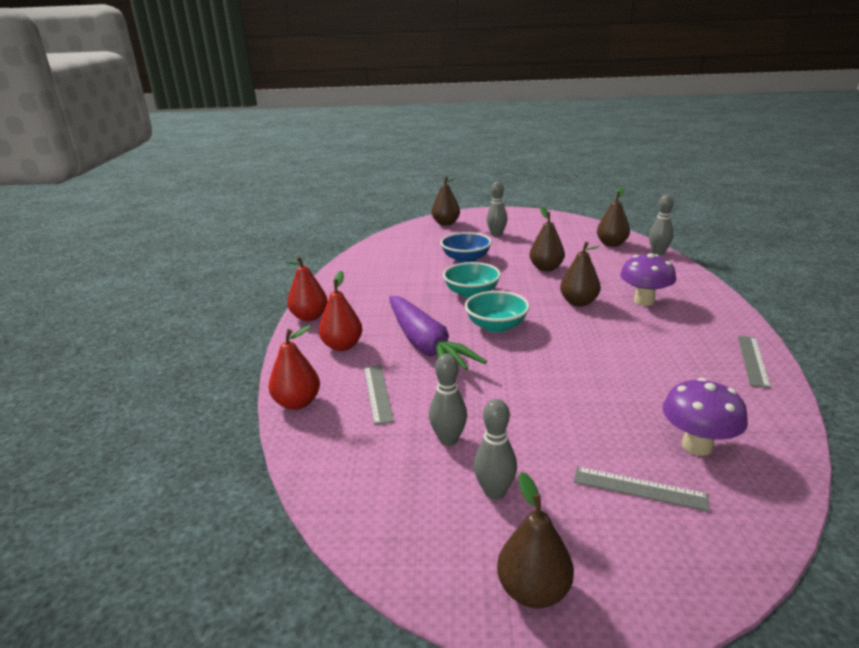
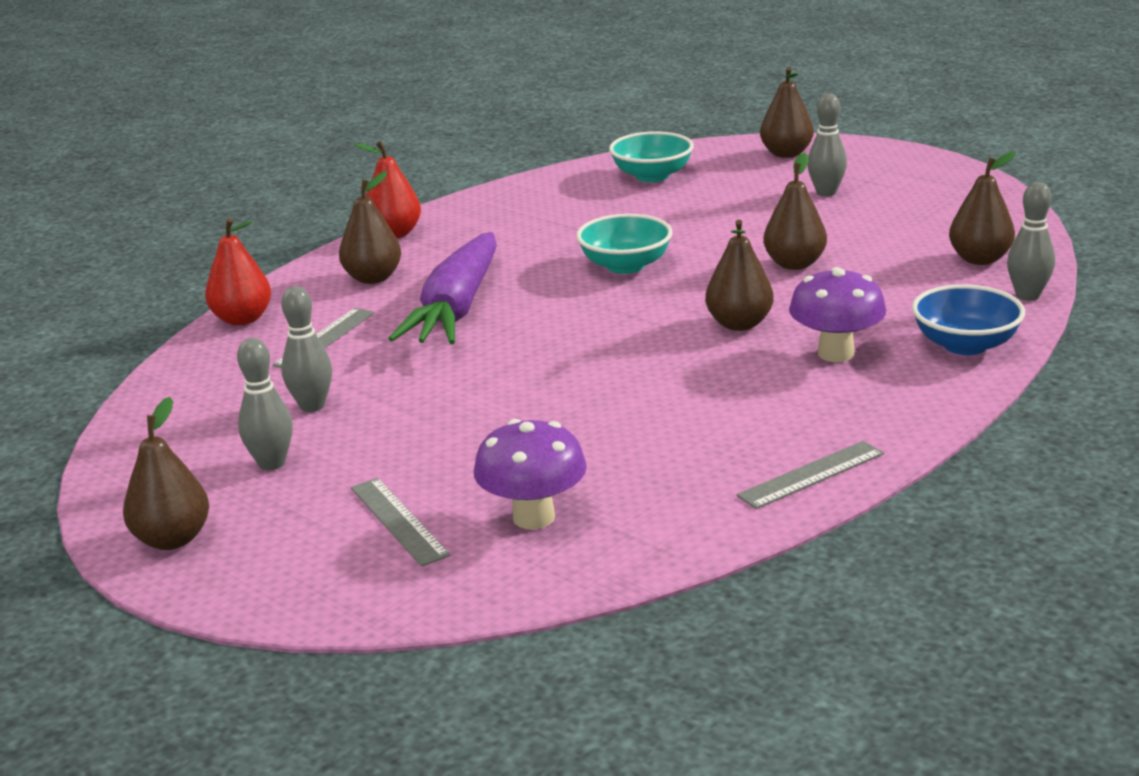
camera: 40 degrees right, 0 degrees up
red pear [319,271,363,351] -> brown pear [339,171,401,284]
blue bowl [440,232,492,263] -> blue bowl moved to [912,284,1025,355]
turquoise bowl [465,291,530,333] -> turquoise bowl moved to [609,131,694,182]

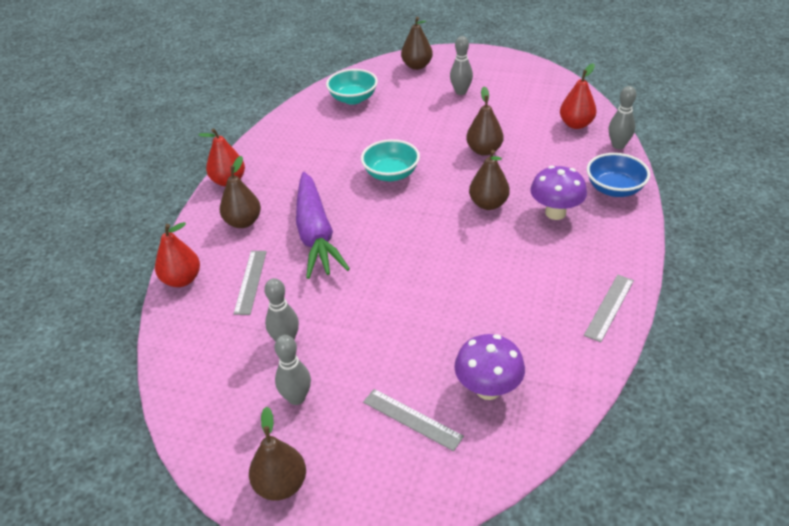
camera: 25 degrees left, 15 degrees up
brown pear [949,152,1015,265] -> red pear [560,63,597,129]

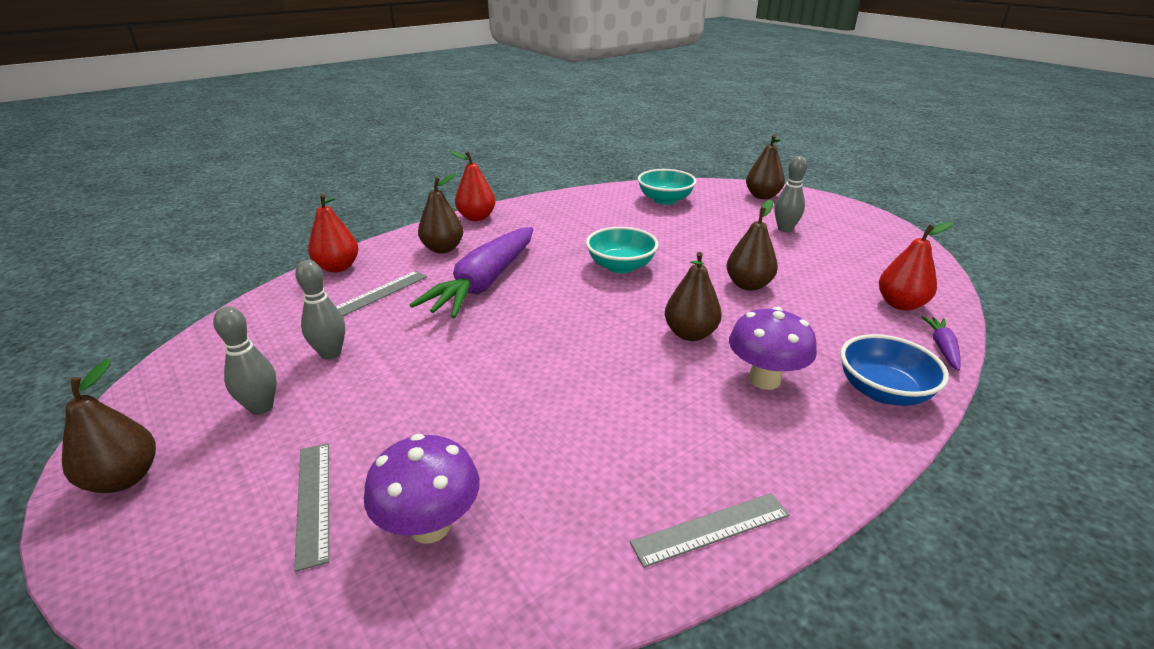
camera: 35 degrees right, 10 degrees down
grey bowling pin [609,86,636,149] -> purple carrot [921,316,961,371]

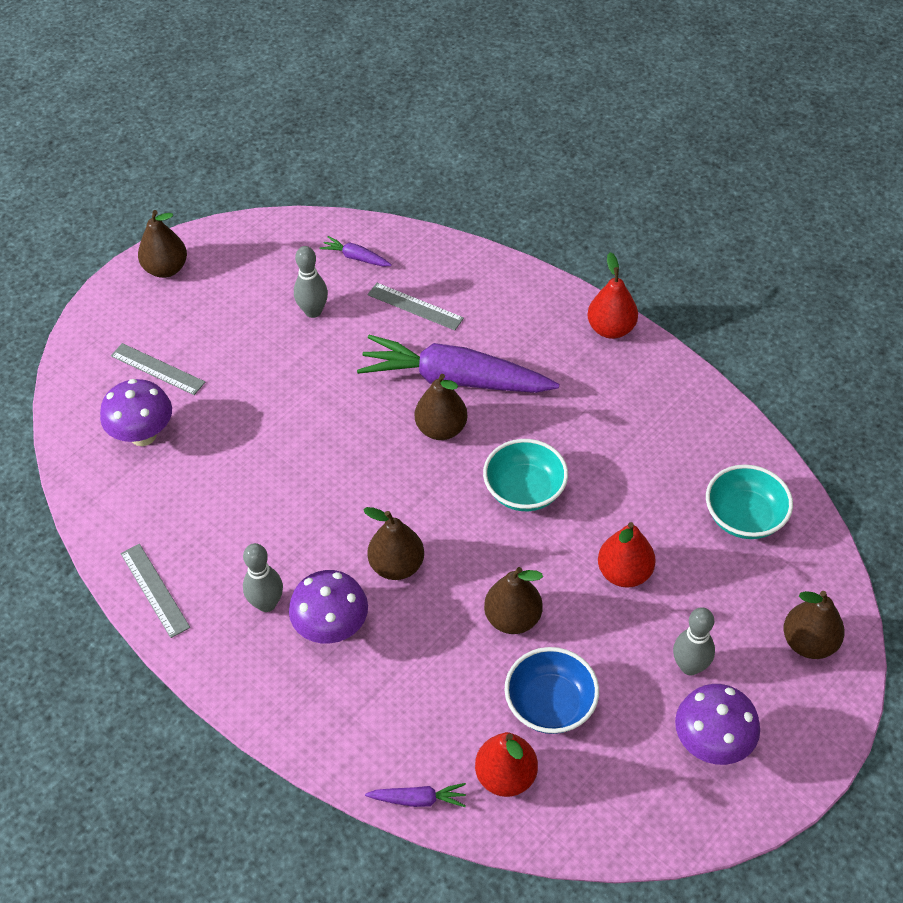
camera: 80 degrees right, 20 degrees up
grey bowling pin [213,306,277,415] -> grey bowling pin moved to [243,543,283,612]
grey ruler [294,443,329,572] -> grey ruler turned 60 degrees clockwise [111,343,205,395]
red pear [308,194,358,272] -> red pear moved to [598,522,656,588]
brown pear [418,173,463,253] -> brown pear moved to [415,374,468,440]
blue bowl [840,334,949,406] -> blue bowl moved to [504,647,599,734]
none -> purple carrot [319,236,392,267]
none -> purple mushroom [675,684,760,765]

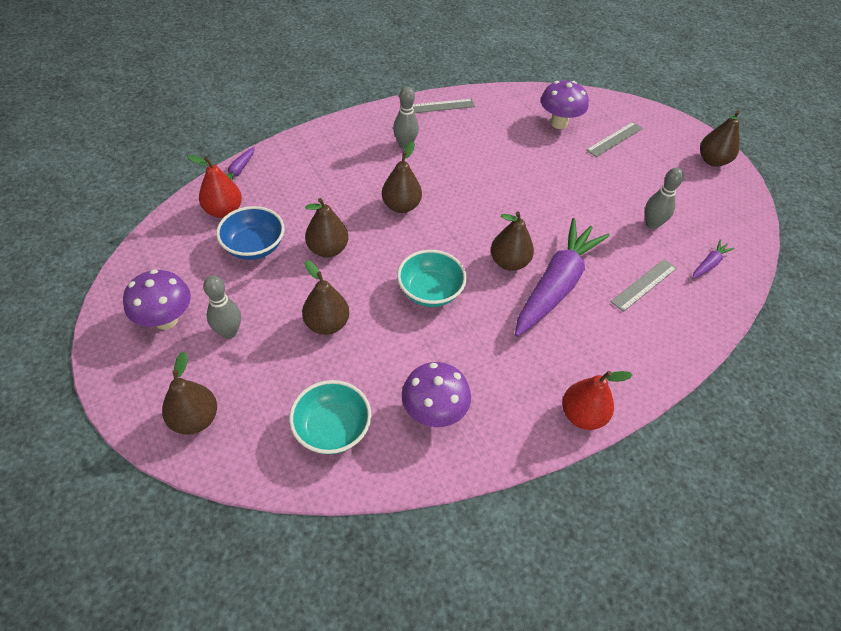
camera: 105 degrees right, 0 degrees up
purple mushroom [289,570,368,644] -> purple mushroom moved to [402,362,471,427]
red pear [598,522,656,588] -> brown pear [302,260,349,335]

